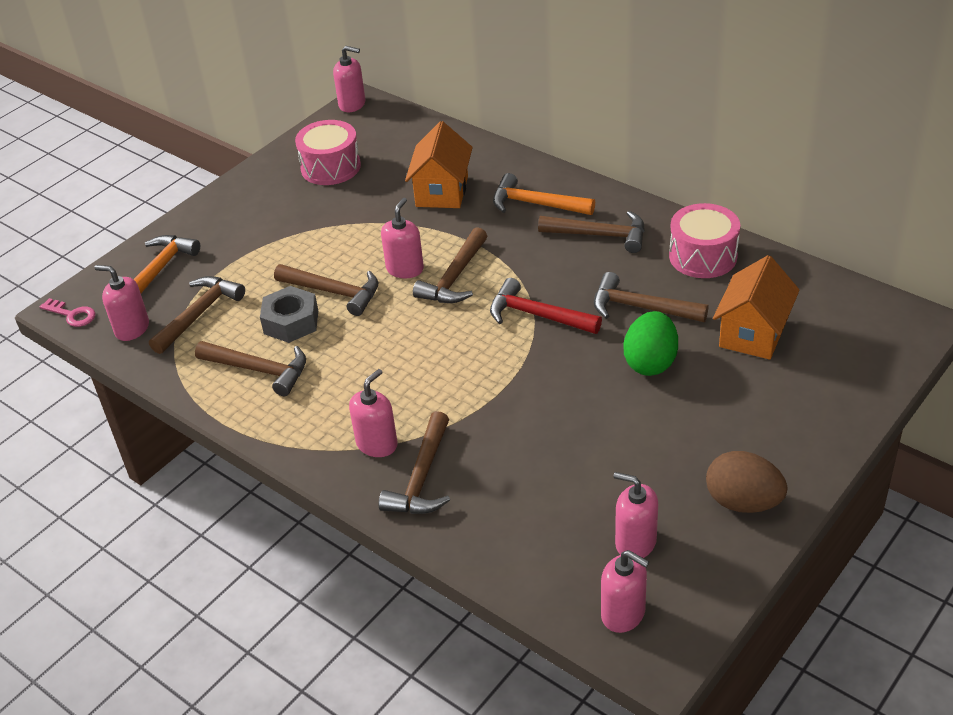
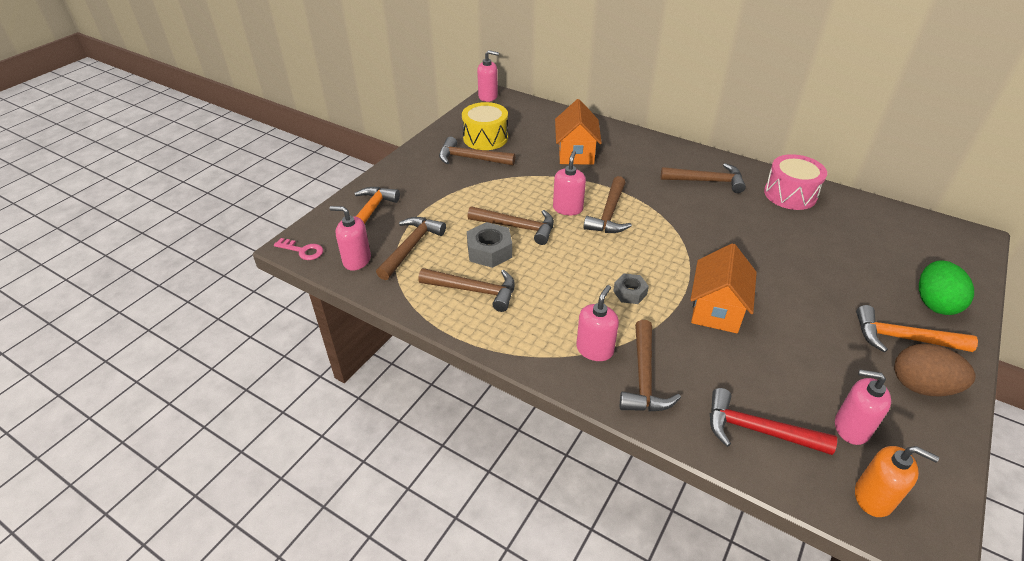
camera: 10 degrees left, 0 degrees up
pink drum [295,120,361,185] -> yellow drum [462,102,508,150]
red hammer [490,278,602,334] -> red hammer moved to [710,388,837,455]
orange hammer [493,173,595,215] -> orange hammer moved to [856,305,978,353]
brown hammer [594,272,709,322] -> brown hammer moved to [439,137,515,166]
pink soap dispenser [601,550,649,633] -> orange soap dispenser [855,446,939,517]
green egg [624,311,678,376] -> green egg moved to [919,261,974,315]
orange house [713,255,800,359] -> orange house moved to [690,243,757,333]
none -> grey nut [613,273,649,304]

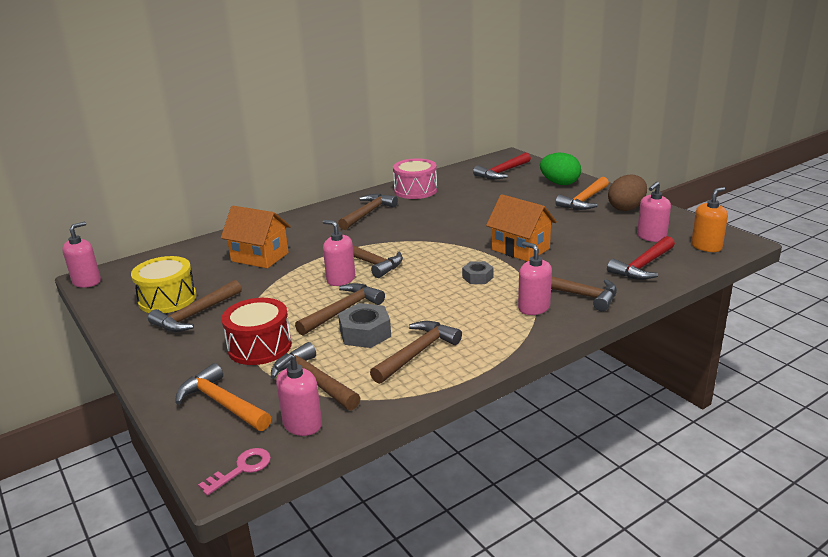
camera: 65 degrees left, 15 degrees down
none -> red drum [221,298,292,365]
none -> red hammer [473,152,531,180]

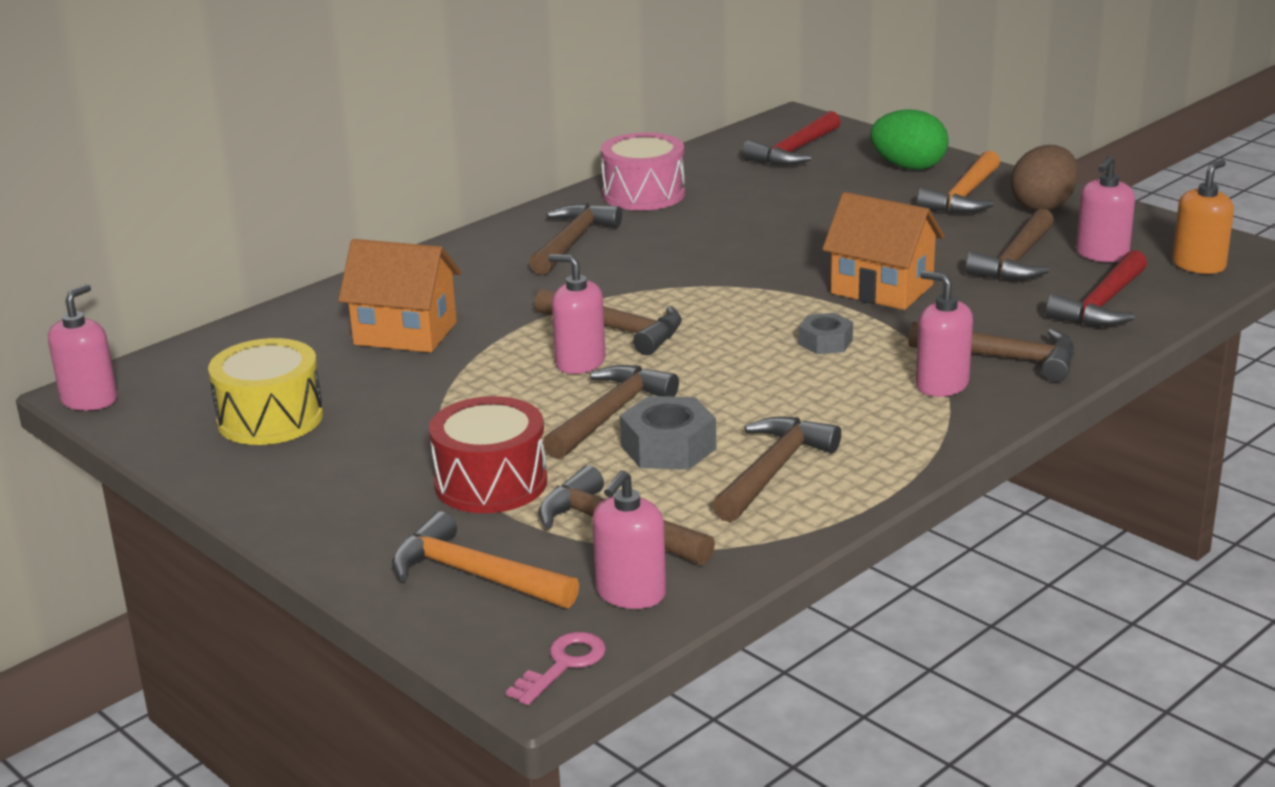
camera: 10 degrees left, 0 degrees up
brown hammer [148,280,242,332] -> brown hammer moved to [965,209,1054,280]

